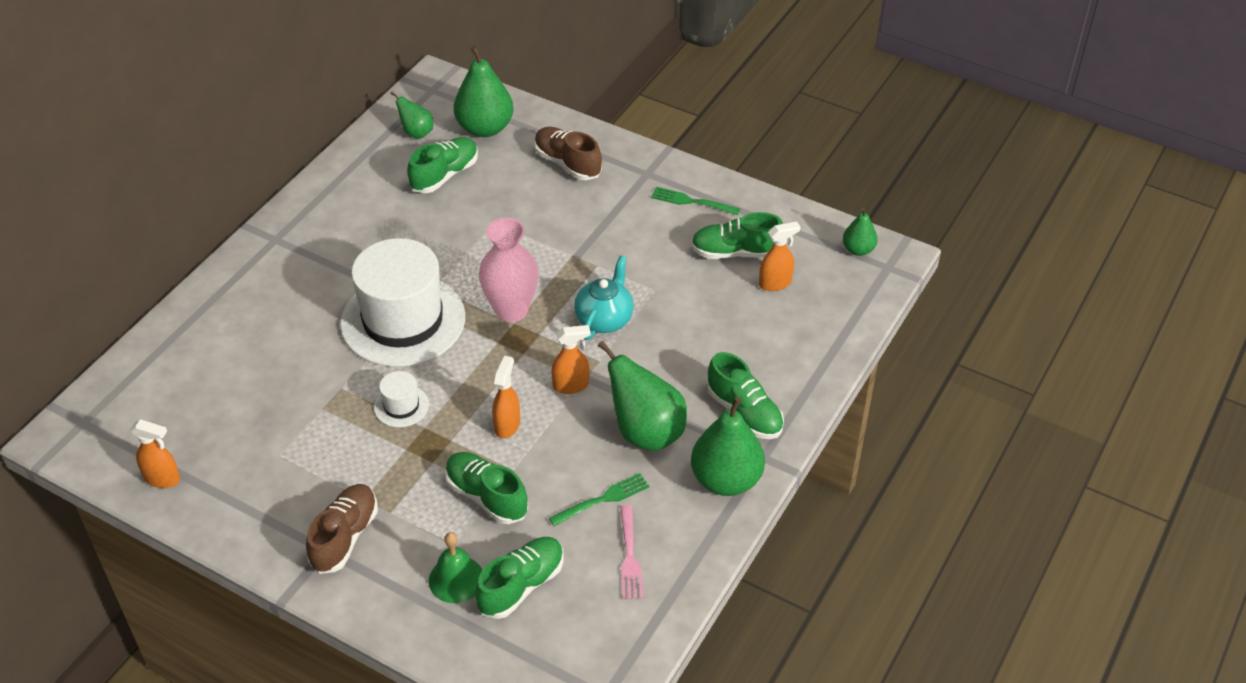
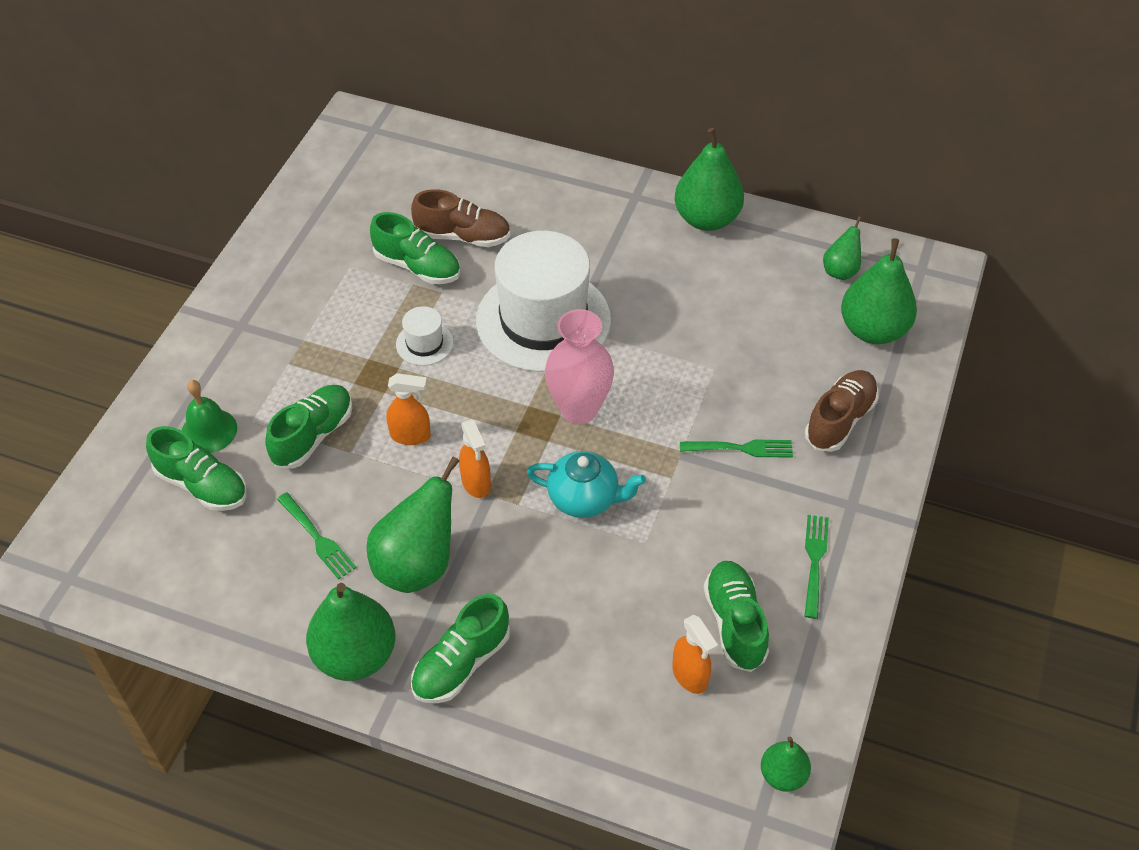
camera: 80 degrees right, 5 degrees up
orange spray bottle [130,419,180,488] -> none
brown shoe [306,484,378,574] -> brown shoe moved to [411,189,510,247]
green shoe [407,137,478,193] -> green shoe moved to [370,212,460,284]
pink fork [620,505,643,600] -> none
none -> green pear [675,128,744,231]
none -> green fork [680,440,793,458]

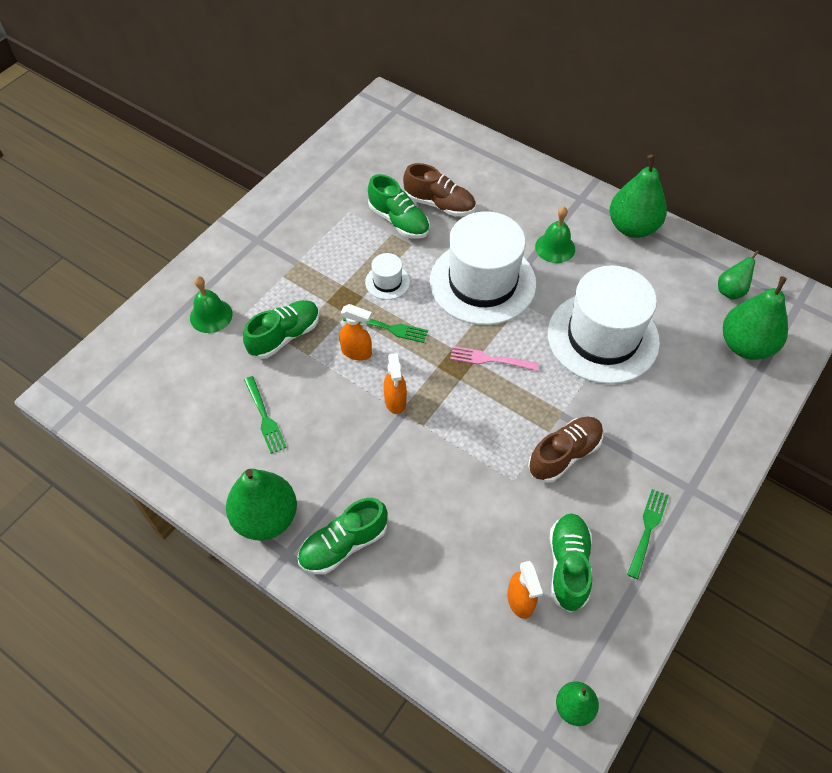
camera: 15 degrees right, 5 degrees up
green shoe [146,426,247,511] -> none
green pear [366,457,459,593] -> none
turquoise teapot [527,451,646,518] -> none
pink vase [545,309,614,424] -> pink fork [450,346,539,371]
green fork [680,440,793,458] -> green fork moved to [343,318,428,343]
brown shoe [805,370,879,452] -> brown shoe moved to [528,417,603,483]
none -> green bell [535,206,575,263]
none -> white hat [548,266,660,384]

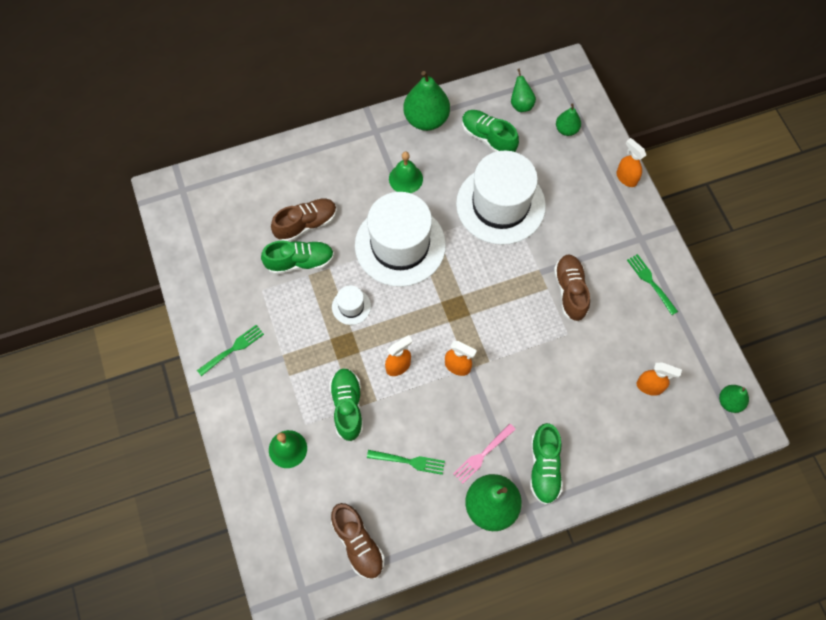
camera: 55 degrees left, 10 degrees up
green fork [343,318,428,343] -> green fork moved to [197,325,264,376]
pink fork [450,346,539,371] -> pink fork moved to [453,424,516,484]
green shoe [550,514,592,612] -> green shoe moved to [462,110,519,152]
green pear [723,276,788,360] -> green pear [556,103,581,136], size x0.54
none -> brown shoe [331,503,385,580]
none -> orange spray bottle [616,138,646,187]

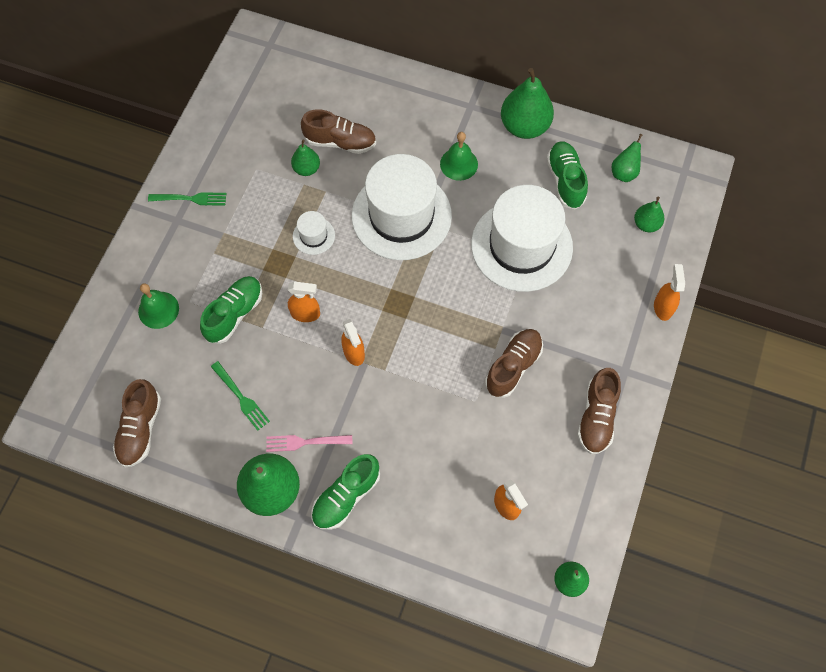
camera: 40 degrees right, 0 degrees up
green shoe [261,241,334,275] -> green pear [291,140,320,176]
green fork [627,254,678,315] -> brown shoe [577,368,621,454]

